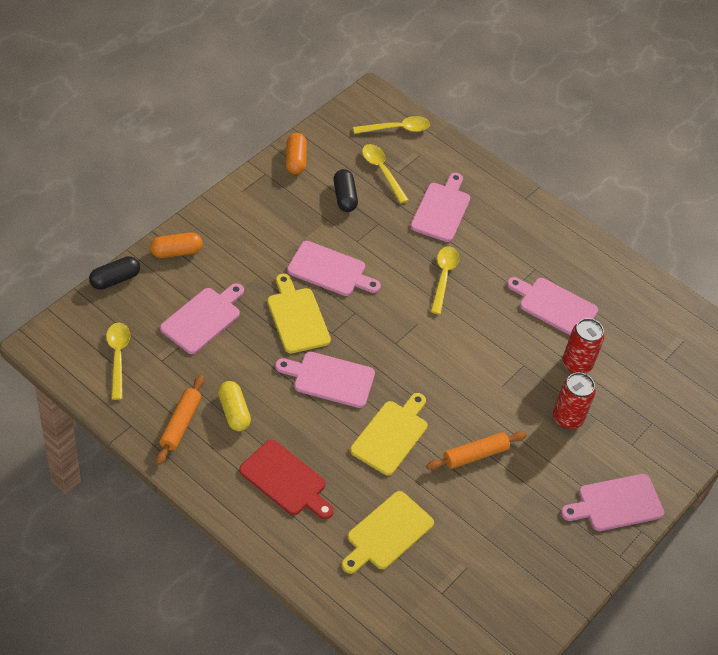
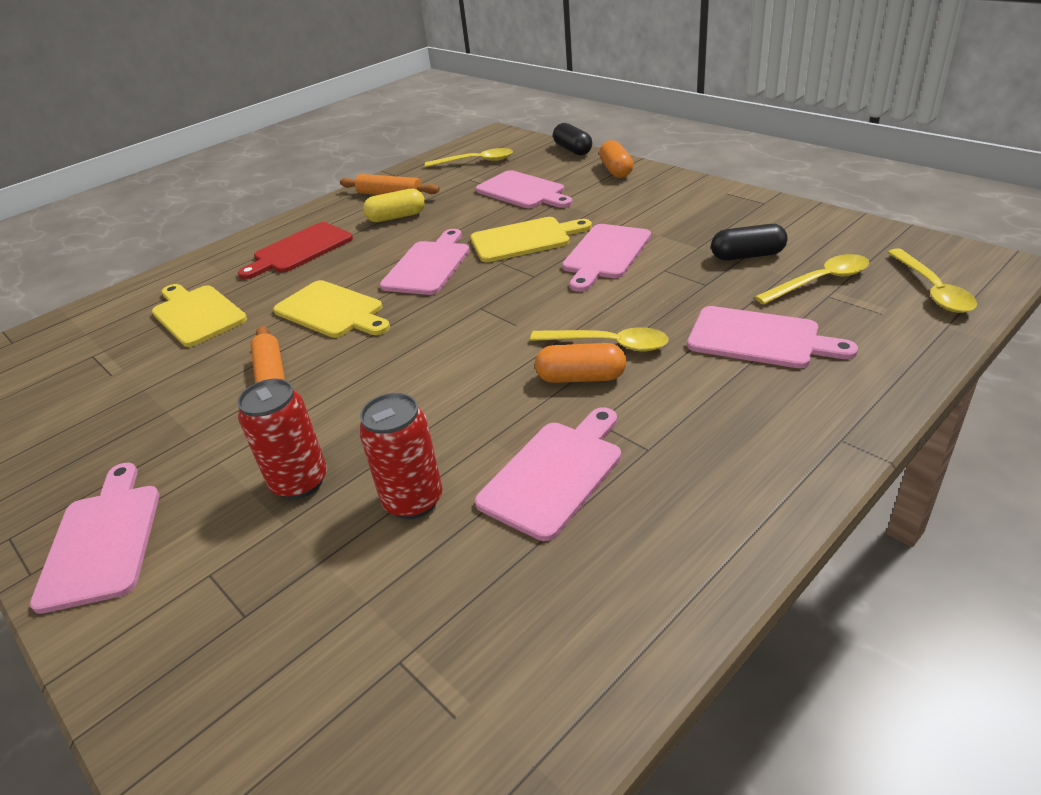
camera: 105 degrees right, 15 degrees down
orange capsule [286,133,307,175] -> orange capsule moved to [535,343,626,383]

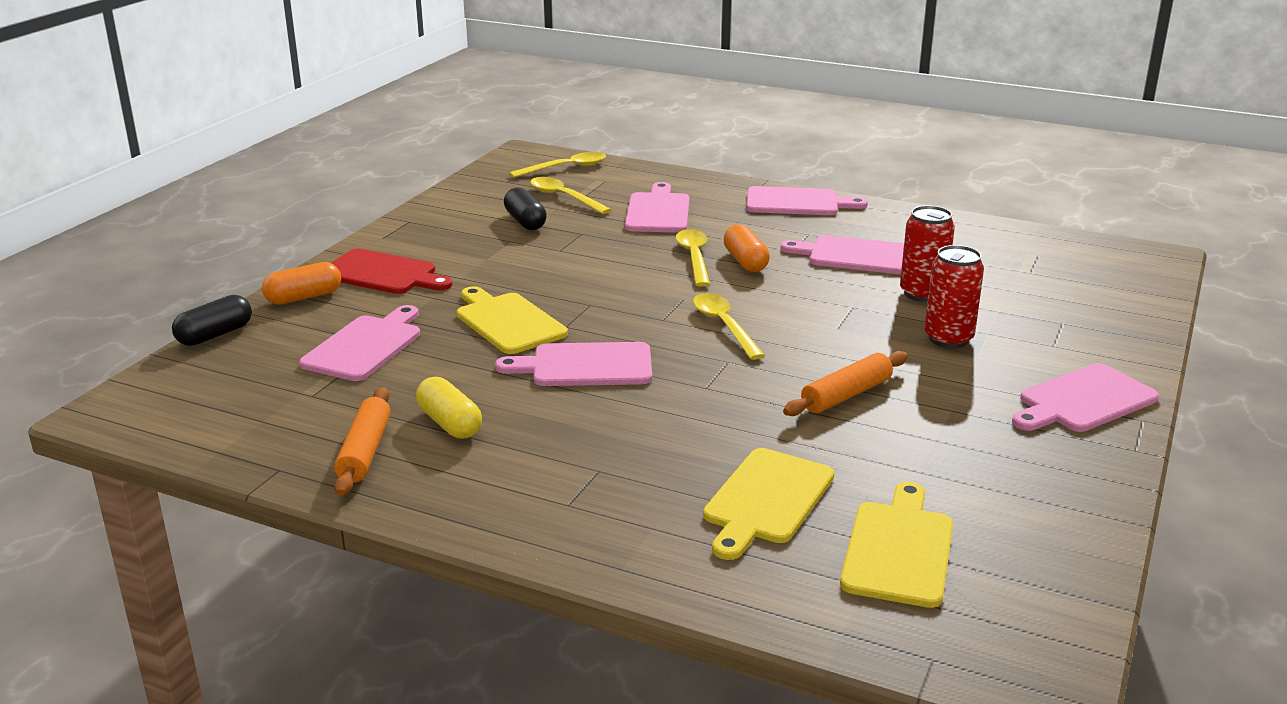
camera: 115 degrees left, 10 degrees down
red cutting board [238,222,353,279] -> red cutting board moved to [331,249,452,294]
yellow cutting board [273,280,390,338] -> yellow cutting board moved to [840,482,953,608]
yellow spoon [425,148,513,167] -> yellow spoon moved to [693,293,765,360]
pink cutting board [562,224,651,292] -> pink cutting board moved to [746,186,868,215]

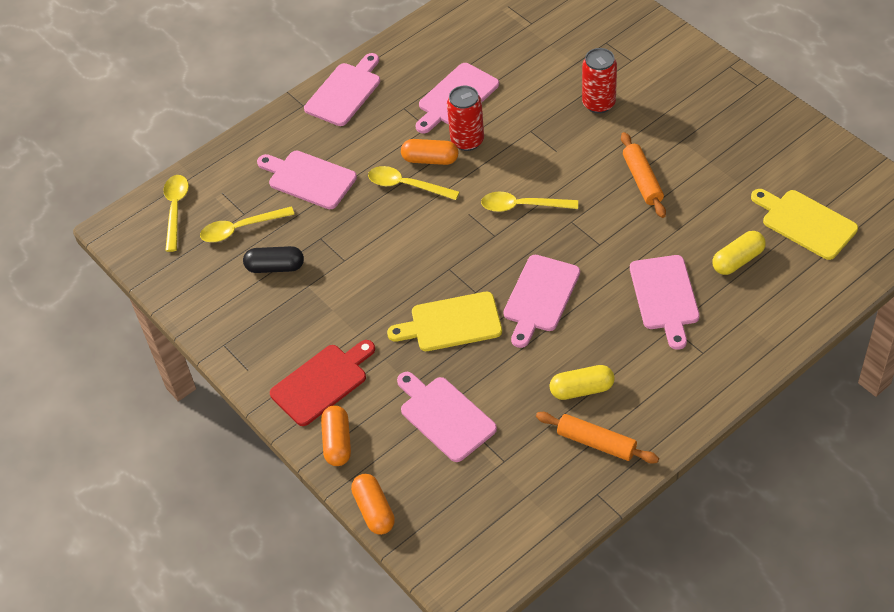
camera: 60 degrees left, 25 degrees up
black capsule [172,295,252,346] -> orange capsule [351,474,395,535]
yellow cutting board [703,448,834,560] -> yellow capsule [712,231,766,275]
red can [900,205,955,302] -> red can moved to [447,86,484,151]
pink cutting board [1012,363,1159,432] -> pink cutting board moved to [630,255,700,350]

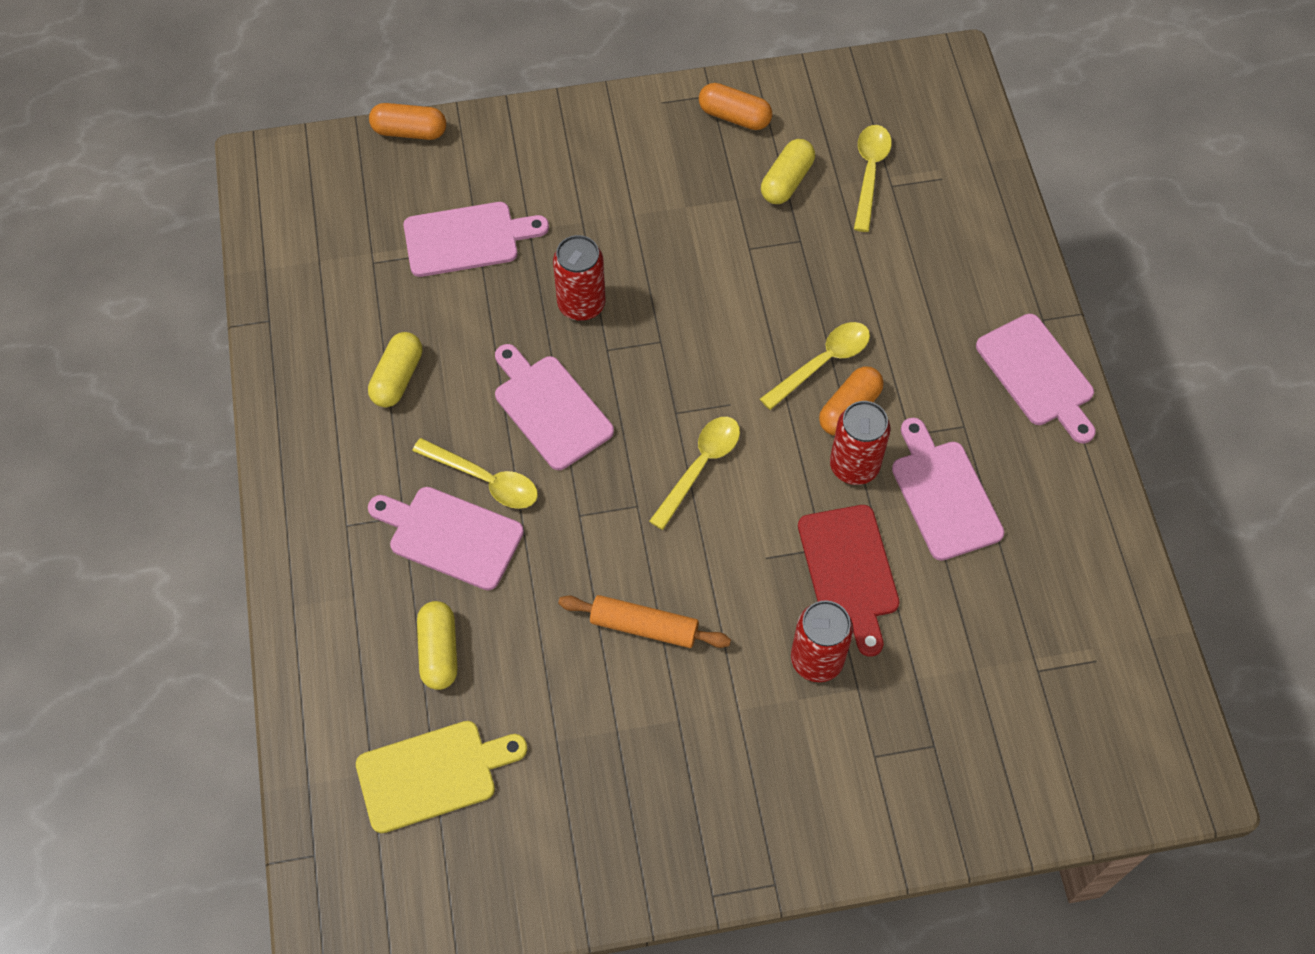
camera: 115 degrees right, 10 degrees up
yellow spoon [164,175,189,252] -> yellow spoon moved to [412,438,538,509]
black capsule [243,246,304,273] -> yellow capsule [761,139,815,204]
pink cutting board [257,151,357,209] -> none
red cutting board [270,340,375,426] -> red cutting board moved to [798,505,900,657]
orange capsule [321,405,351,466] -> orange capsule moved to [699,83,772,130]
yellow cutting board [387,292,502,351] -> red can [553,235,605,321]
orange rolling pin [536,412,659,464] -> none

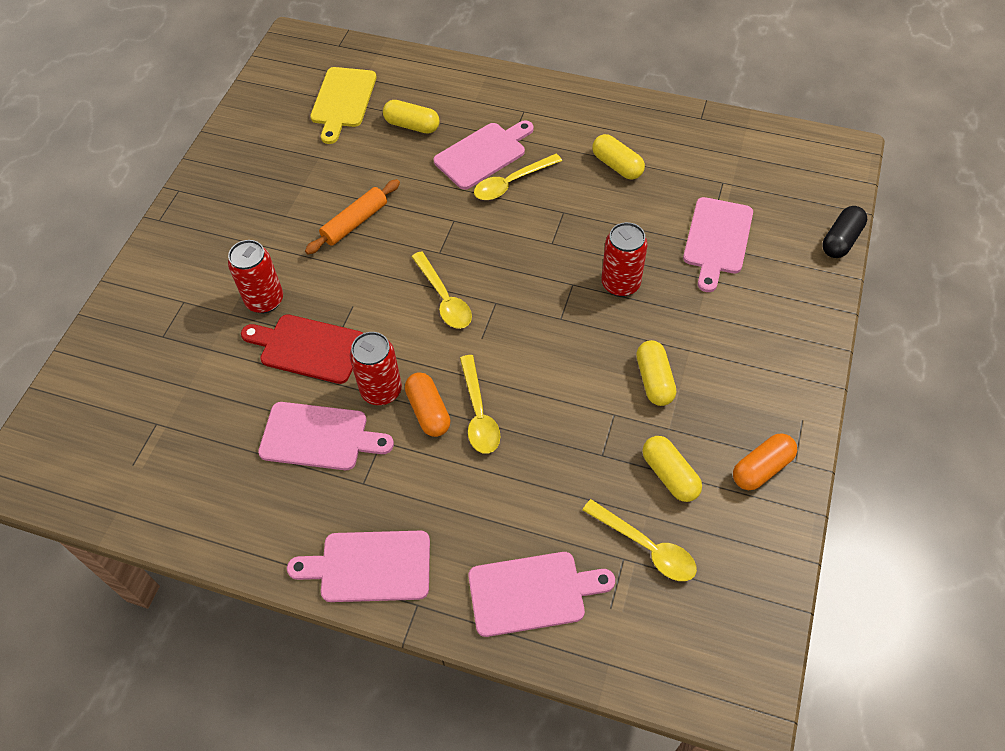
camera: 120 degrees right, 5 degrees down
orange capsule [369,103,446,140] -> black capsule [822,206,867,258]
pink cutting board [495,344,614,470] -> pink cutting board moved to [468,552,615,637]
none -> yellow capsule [636,340,676,406]

